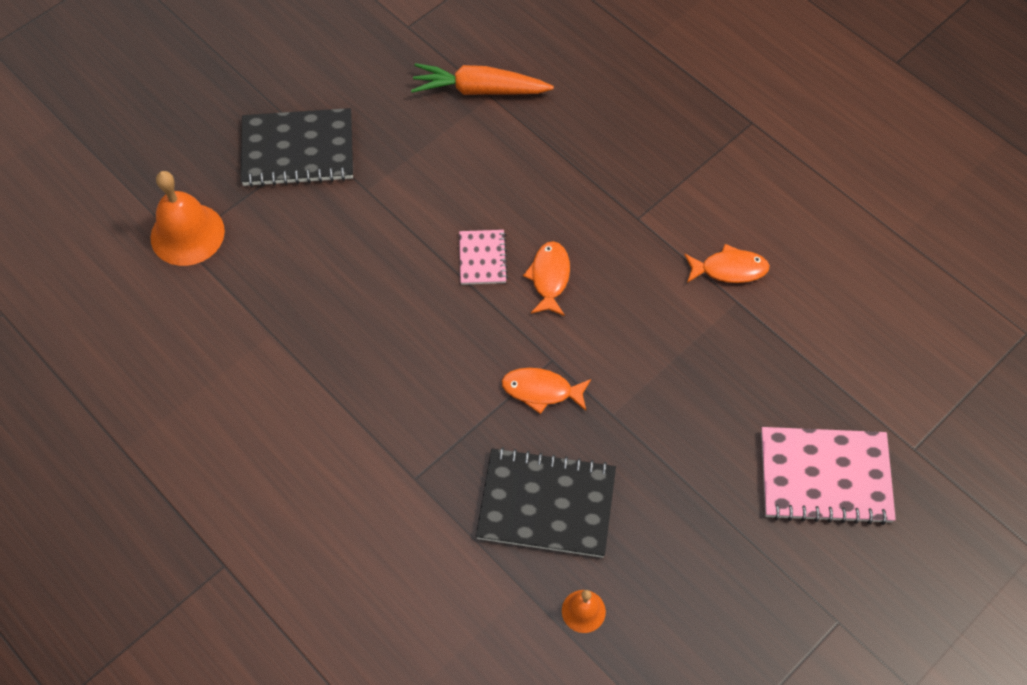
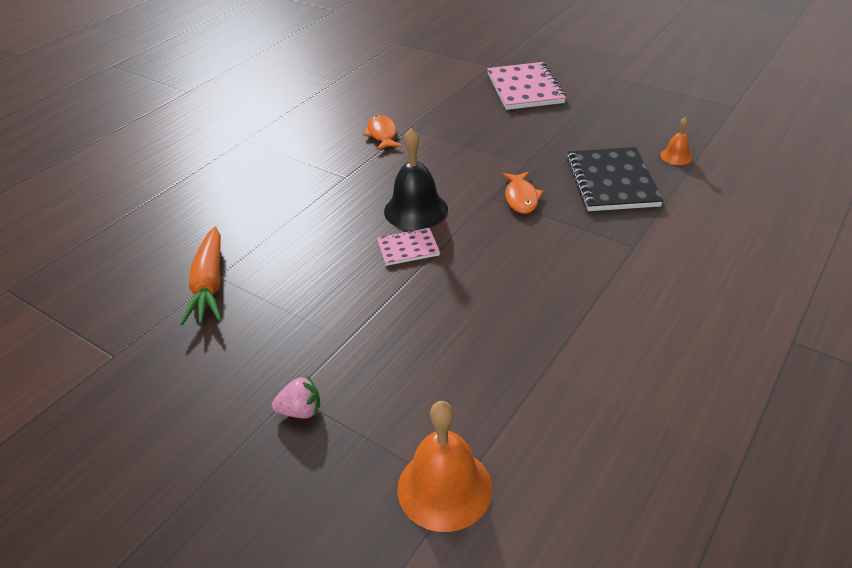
camera: 100 degrees left, 20 degrees down
black notebook [241,108,353,187] -> pink strawberry [272,376,320,419]
orange fish [523,241,570,316] -> black bell [384,128,448,230]

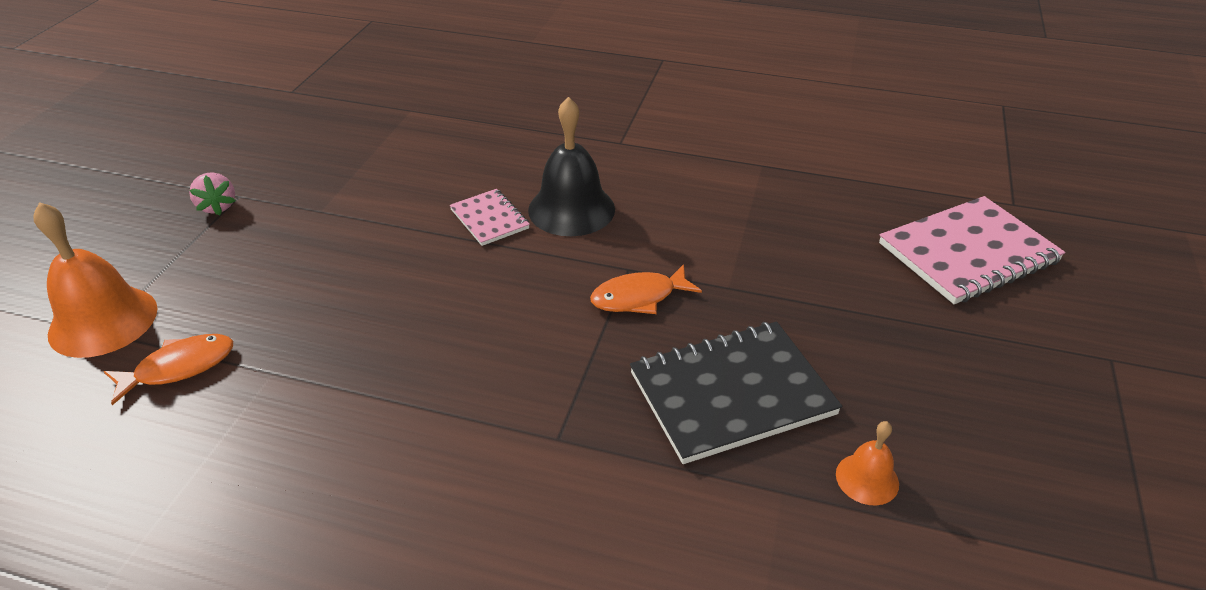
camera: 70 degrees right, 0 degrees up
orange carrot [180,227,221,326] -> none
orange fish [363,115,402,150] -> orange fish moved to [104,334,233,405]

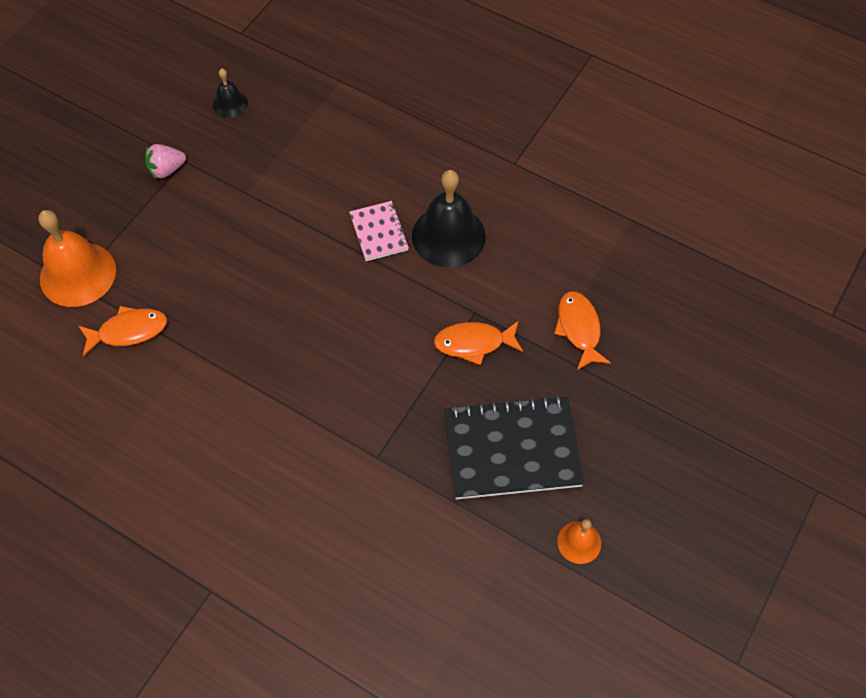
camera: 15 degrees right, 20 degrees up
pink strawberry [189,172,235,216] -> pink strawberry turned 75 degrees clockwise [145,144,186,180]
pink notebook [879,196,1066,304] -> none
none -> black bell [213,68,248,118]
none -> orange fish [554,291,611,370]

